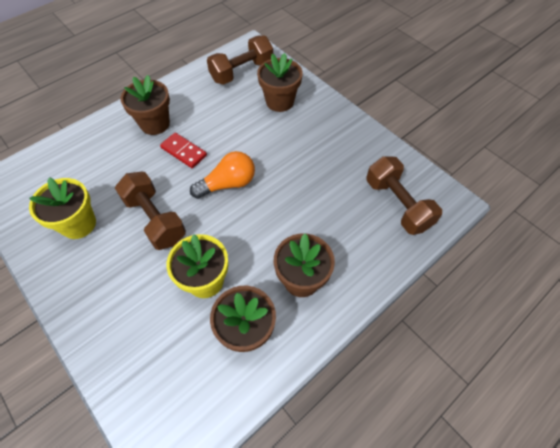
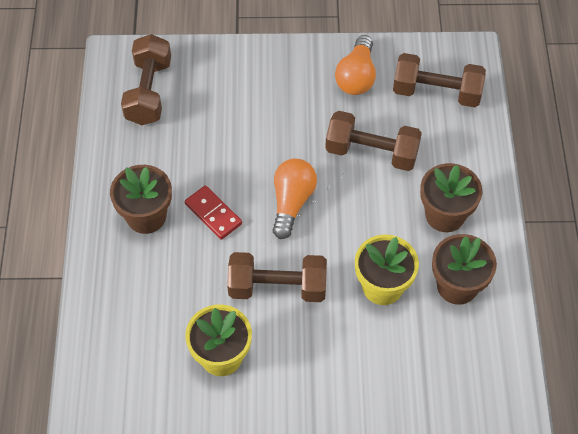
camera: 50 degrees left, 0 degrees up
red domino [160,133,207,168] -> red domino turned 60 degrees clockwise [185,185,242,240]
brown flower pot [257,53,303,112] -> none
none -> brown dumbbell [325,111,422,171]
none -> orange light bulb [335,35,376,95]

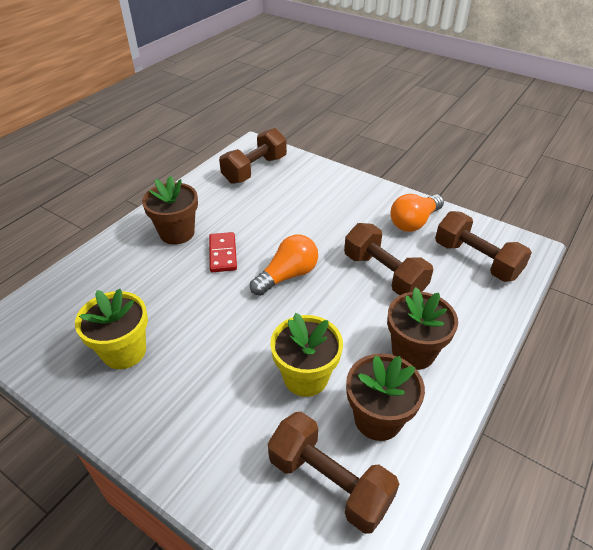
camera: 35 degrees right, 15 degrees down
brown dumbbell [227,252,327,302] -> brown dumbbell moved to [268,412,399,534]

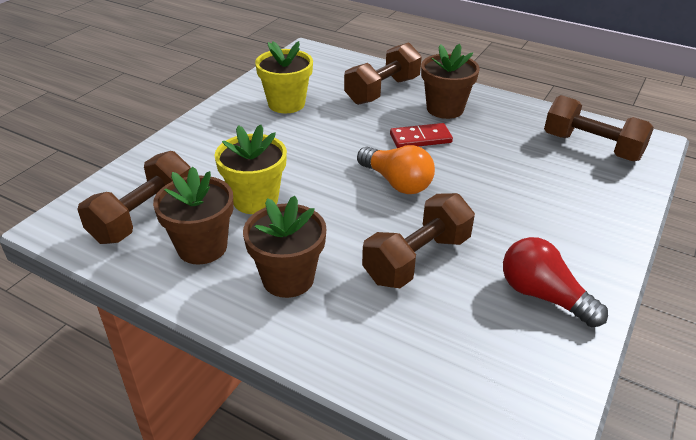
camera: 85 degrees right, 5 degrees down
orange light bulb [390,194,444,232] -> red light bulb [503,237,608,327]
brown dumbbell [435,211,532,282] -> brown dumbbell moved to [344,42,422,105]

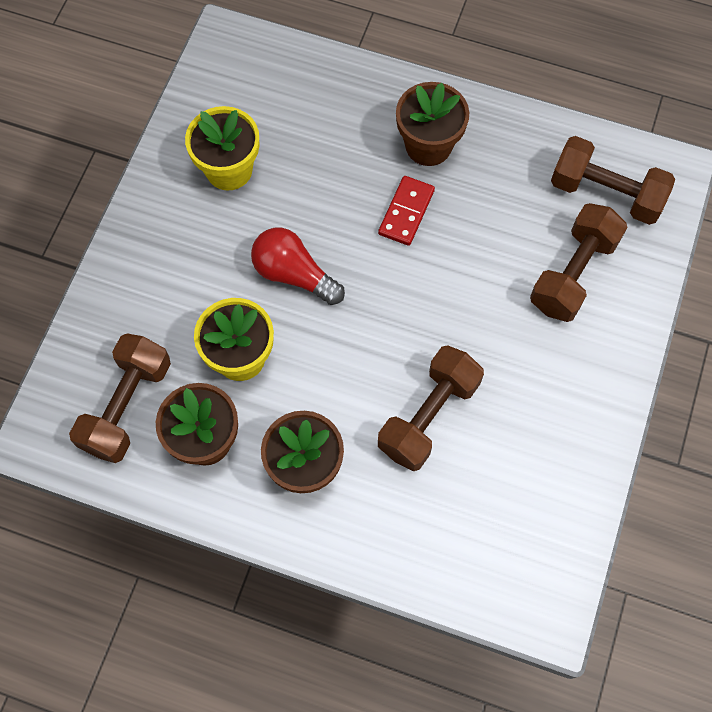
camera: 10 degrees left, 30 degrees up
brown dumbbell [344,42,422,105] -> brown dumbbell moved to [530,203,627,322]
orange light bulb [357,145,435,194] -> none
red domino [390,123,453,148] -> red domino turned 45 degrees counterclockwise [378,176,435,246]
red light bulb [503,237,608,327] -> red light bulb moved to [251,228,345,305]

